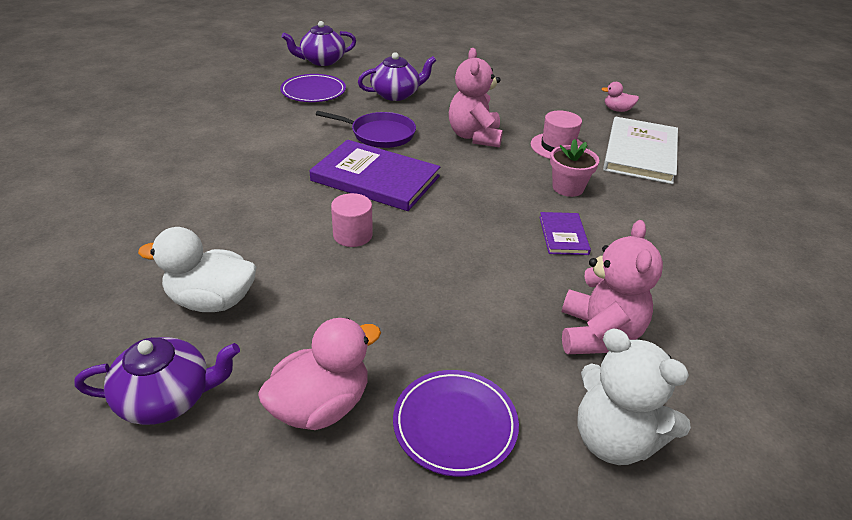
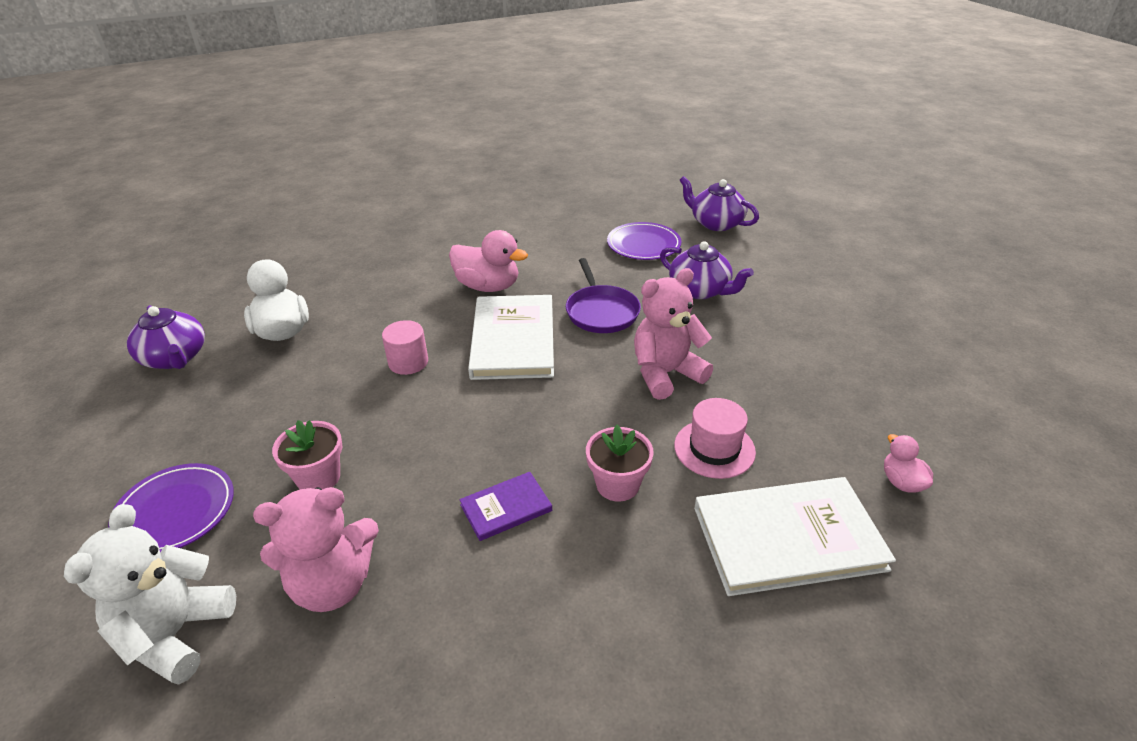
camera: 65 degrees right, 0 degrees up
pink duck [258,318,381,430] -> pink duck moved to [449,230,528,292]
purple book [309,140,440,211] -> white book [468,295,554,380]
none -> pink flower pot [272,420,342,489]

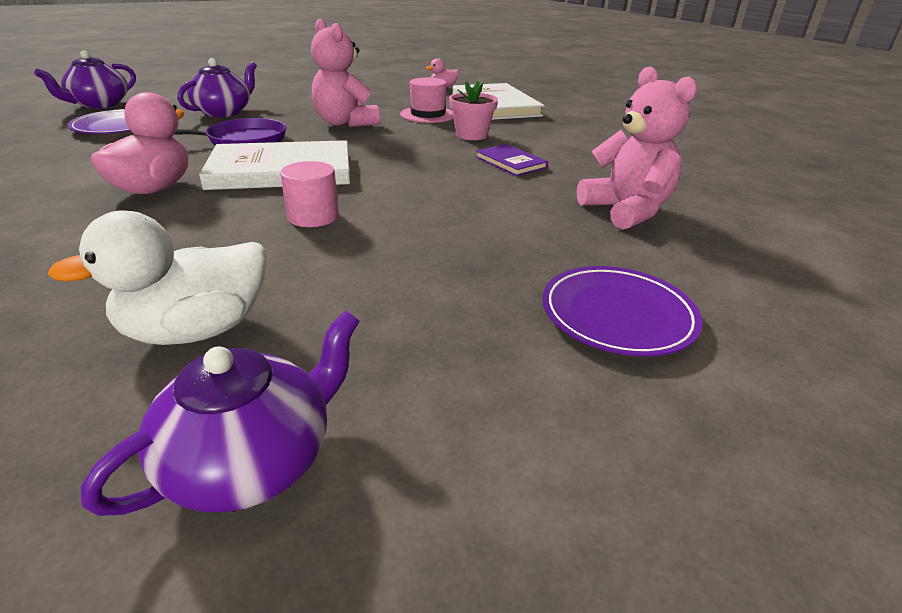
camera: 100 degrees left, 5 degrees down
white teddy bear [64,504,236,685] -> none
pink flower pot [272,420,342,489] -> none

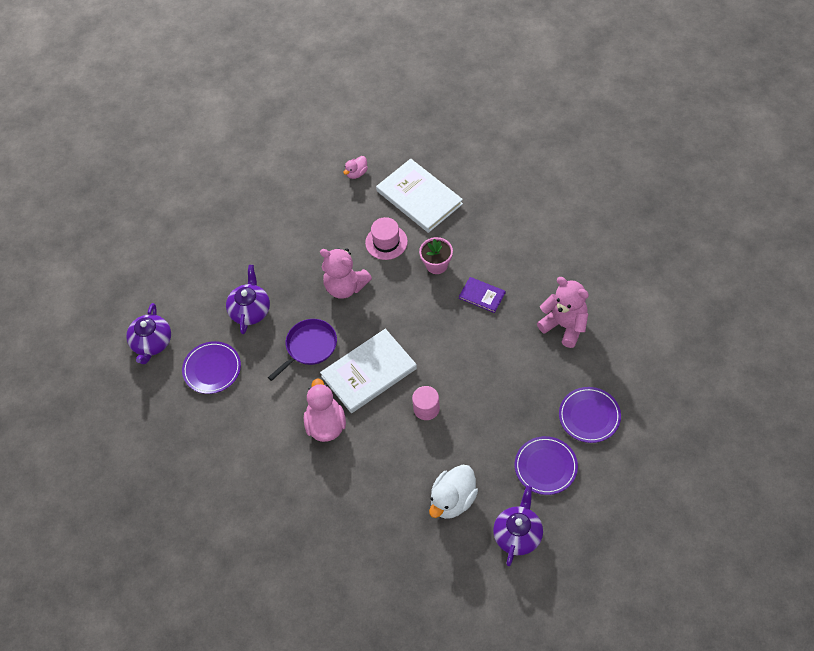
camera: 20 degrees left, 25 degrees up
none -> purple plate [515,436,578,495]

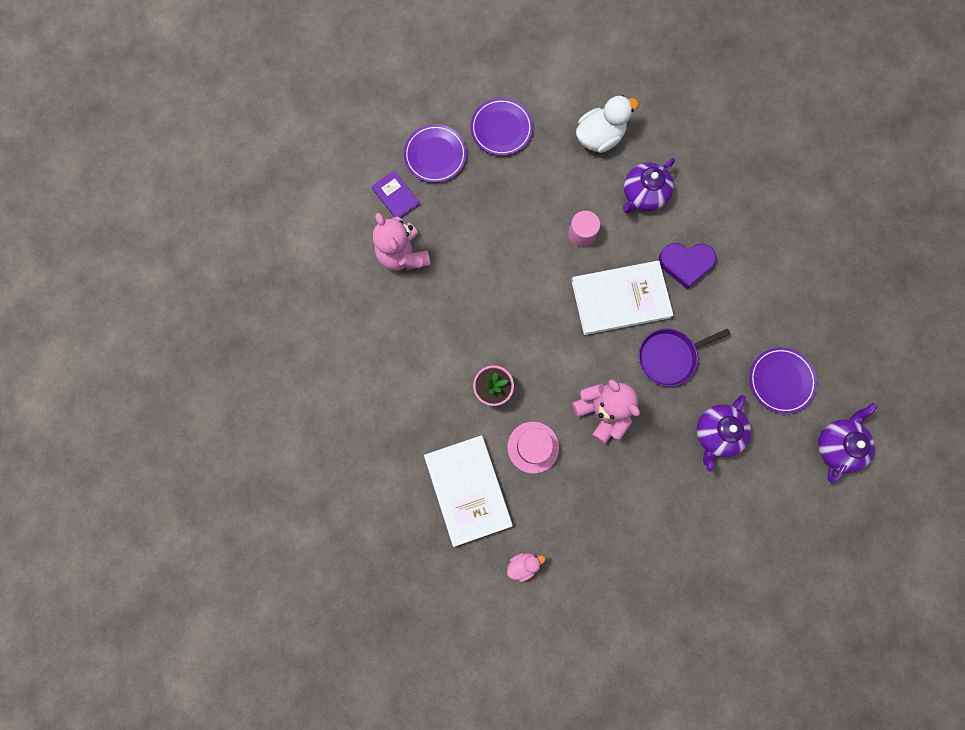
camera: 160 degrees left, 20 degrees up
pink duck [304,379,346,442] -> purple heart [659,243,717,289]
purple book [459,277,505,313] -> purple book moved to [371,171,420,218]
purple teapot [493,485,543,566] -> purple teapot moved to [622,158,675,213]

